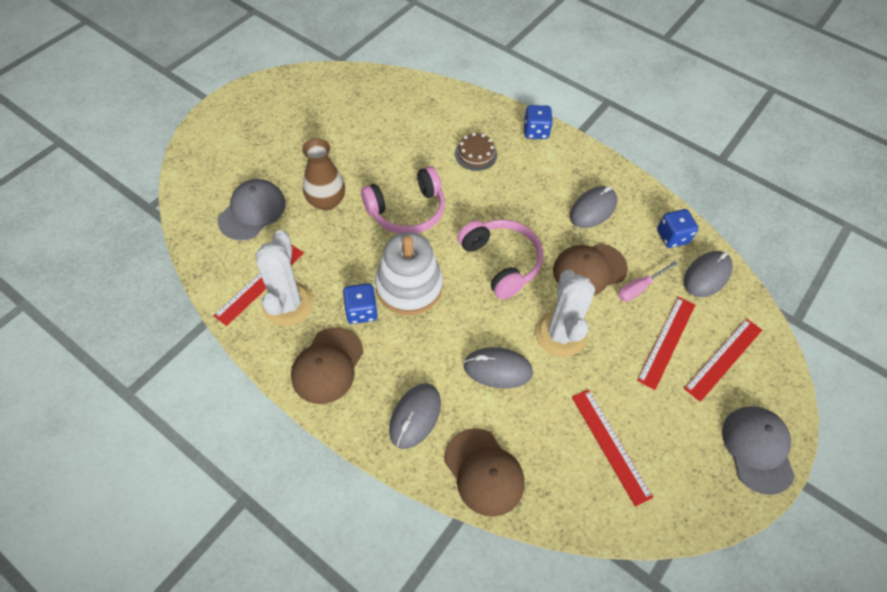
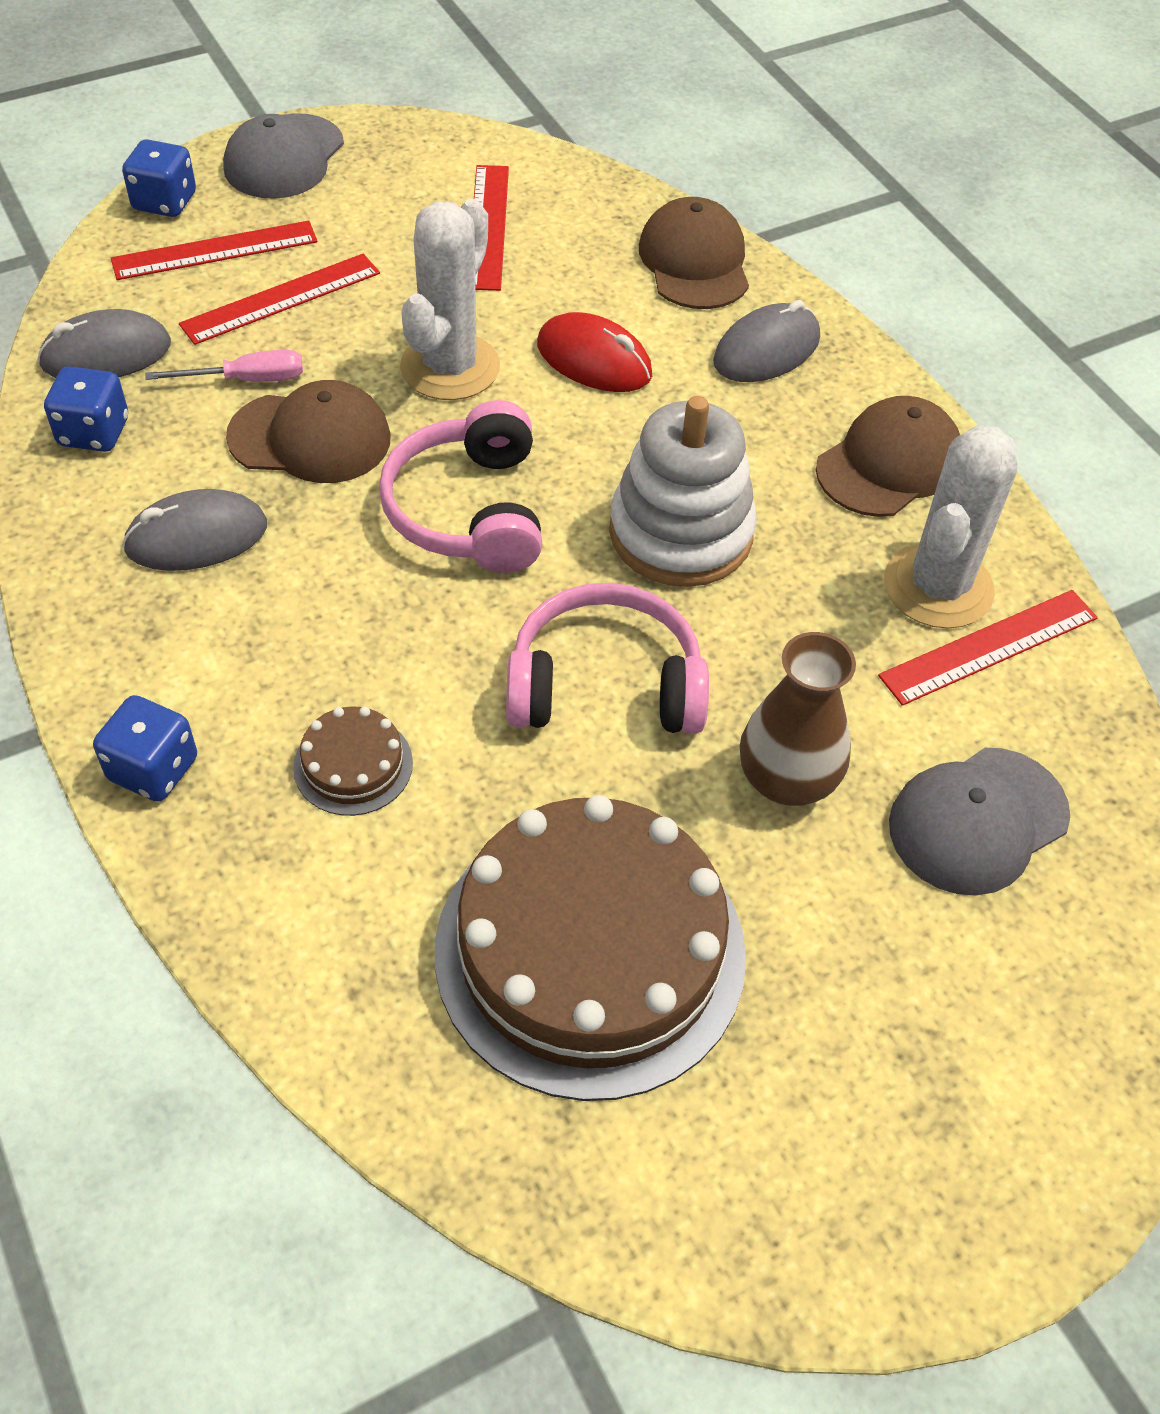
camera: 155 degrees left, 5 degrees down
blue dice [343,283,378,324] -> blue dice moved to [122,139,196,217]
grey mouse [463,347,533,388] -> red mouse [537,312,652,392]
none -> brown cake [435,795,746,1101]

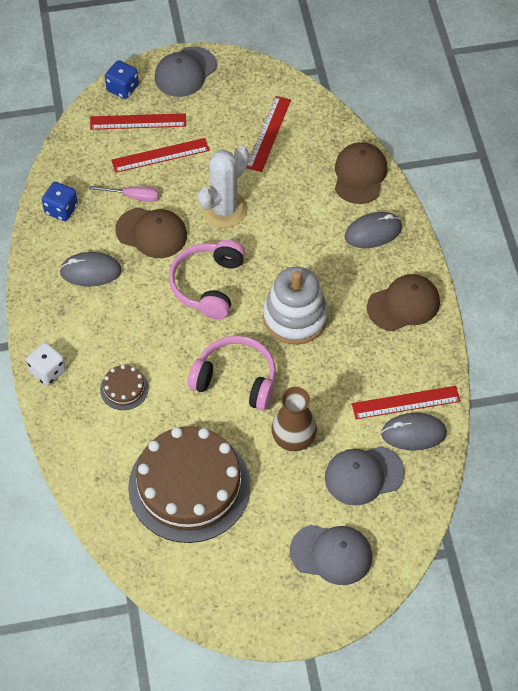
camera: 20 degrees right, 5 degrees up
grey mouse [37,309,171,378] -> grey mouse moved to [381,413,447,450]
blue dice [93,695,197,802] -> white dice [26,342,66,386]
red mouse [537,312,652,392] -> none
white cactus [884,425,1018,629] -> none
none -> grey cap [290,525,372,585]

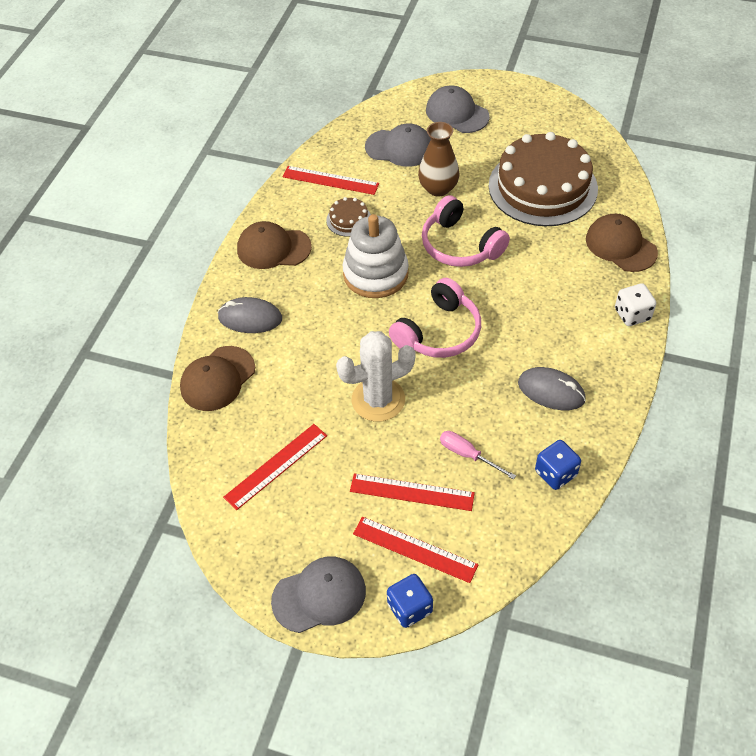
camera: 150 degrees left, 5 degrees down
brown cake [100,365,149,410] -> brown cake moved to [326,197,371,237]
brown cap [115,207,187,258] -> brown cap moved to [586,214,658,272]
grey mouse [381,413,447,450] -> none

